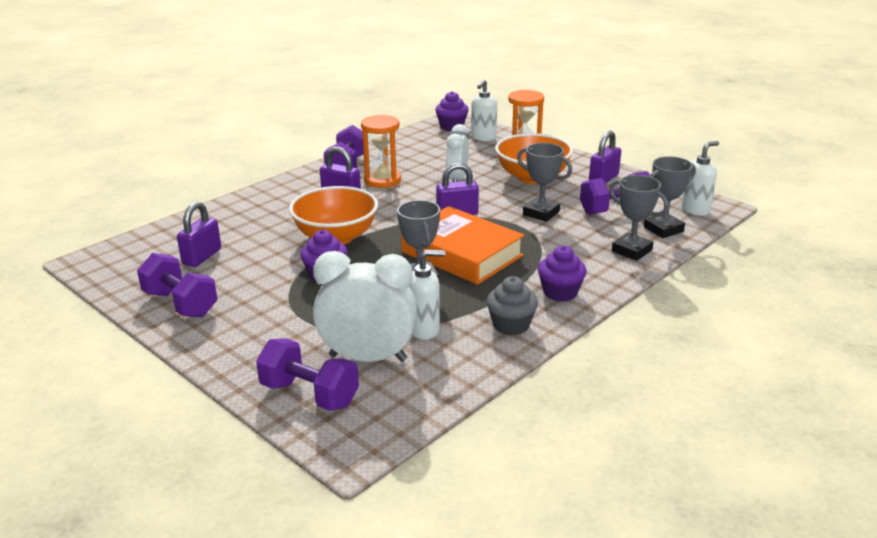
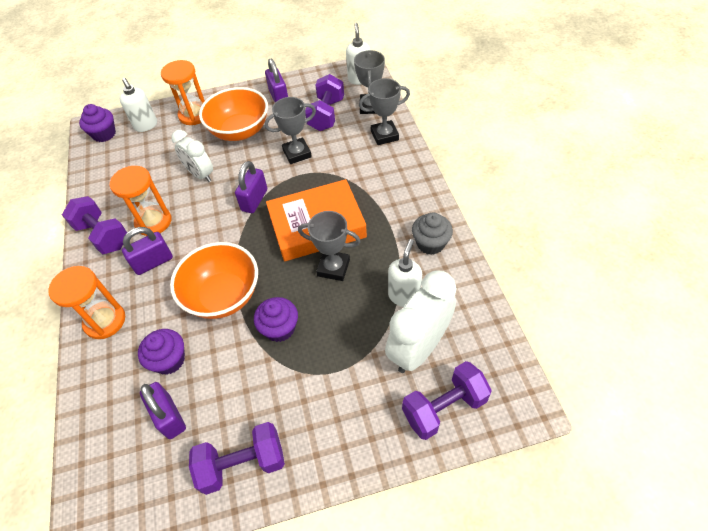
camera: 55 degrees left, 25 degrees up
purple cupcake [538,246,587,302] -> purple cupcake moved to [138,329,185,375]
none -> orange hourglass [48,266,125,339]

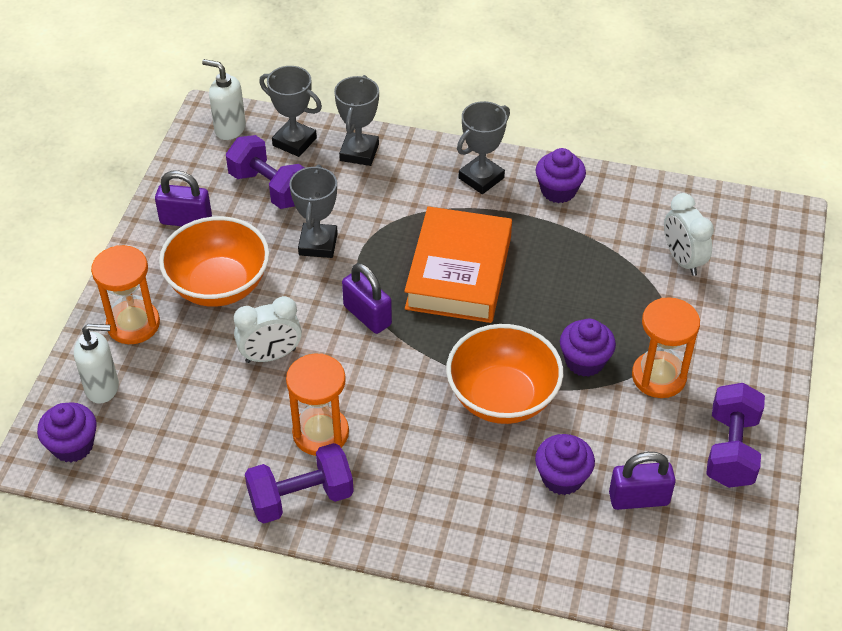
camera: 65 degrees left, 5 degrees down
orange hourglass [48,266,125,339] -> orange hourglass moved to [632,297,700,398]
purple padlock [122,227,173,275] -> none
grey trophy [298,211,361,281] -> grey trophy moved to [457,101,510,194]
white clock [385,271,457,373] -> white clock [664,193,714,276], size x0.64
white soap dispenser [388,239,422,307] -> none
purple dumbbell [402,361,492,440] -> none
grey cupcake [412,213,453,255] -> purple cupcake [536,148,586,203]

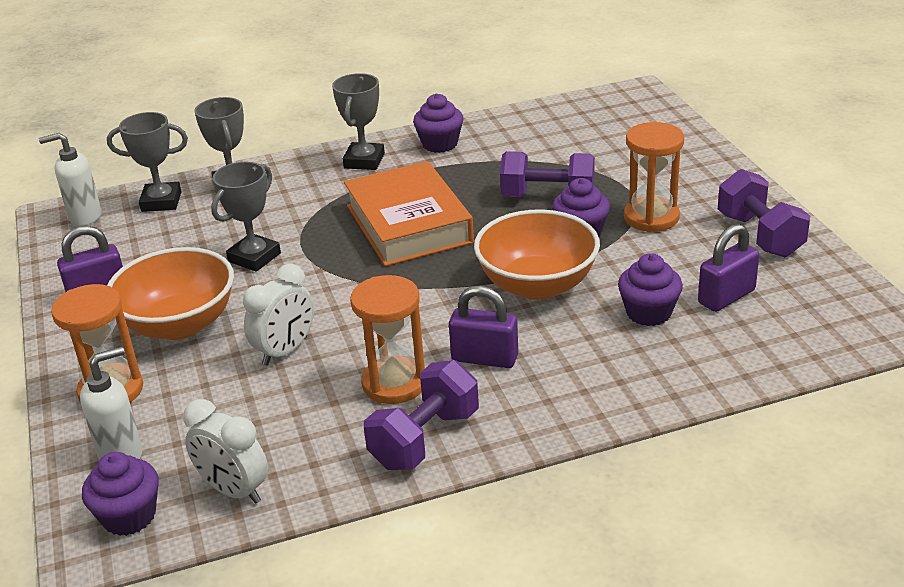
camera: 30 degrees left, 15 degrees down
purple dumbbell [226,135,305,209] -> purple dumbbell moved to [500,151,595,197]
grey trophy [290,164,338,258] -> grey trophy turned 60 degrees clockwise [211,162,281,272]
purple padlock [342,263,392,334] -> purple padlock moved to [449,286,518,368]
white clock [664,193,714,276] -> white clock moved to [183,399,268,504]

